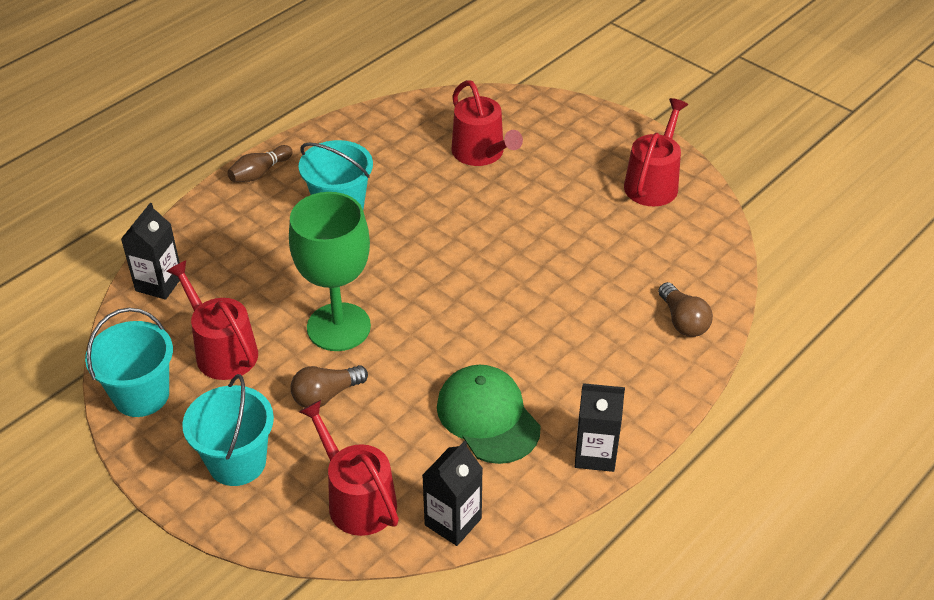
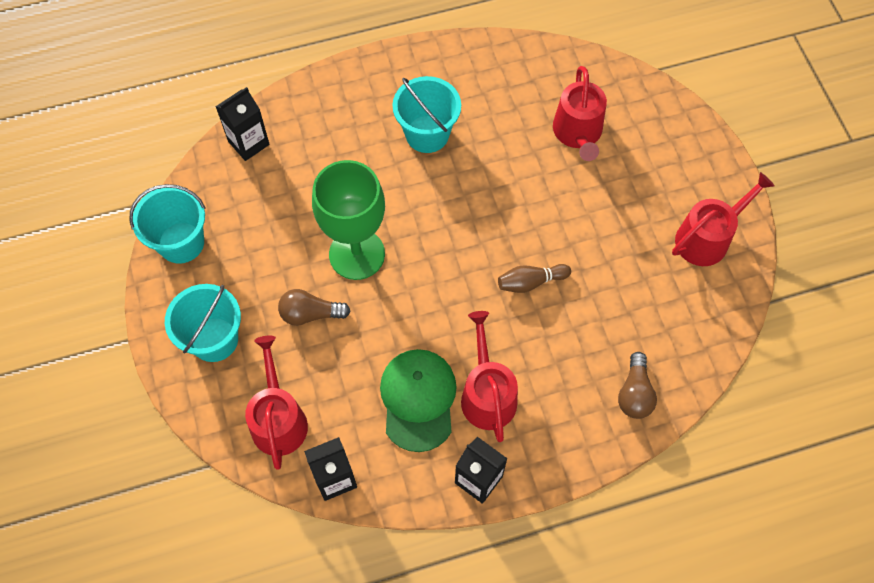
camera: 30 degrees right, 20 degrees up
red watering can [166,261,258,380] -> red watering can moved to [461,311,518,442]
brown bowling pin [227,145,293,182] -> brown bowling pin moved to [498,264,571,293]

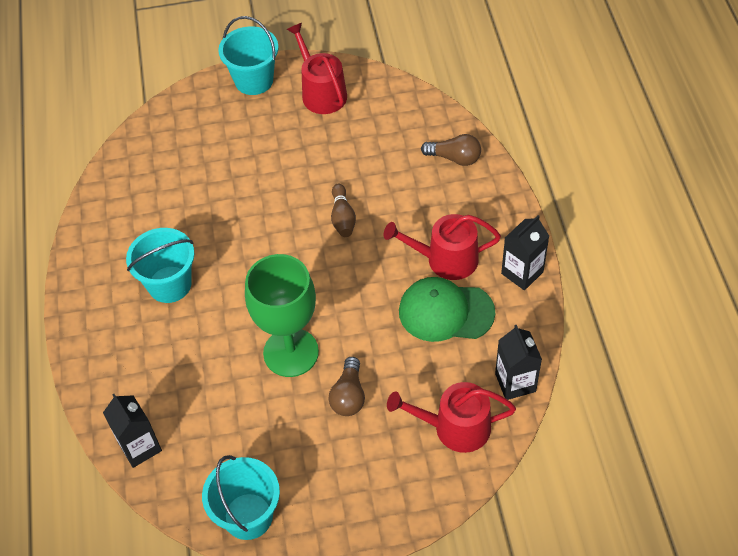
camera: 80 degrees left, 10 degrees down
turquoise bucket [165,284,241,362] -> turquoise bucket moved to [218,16,279,95]
red watering can [553,66,607,161] -> none

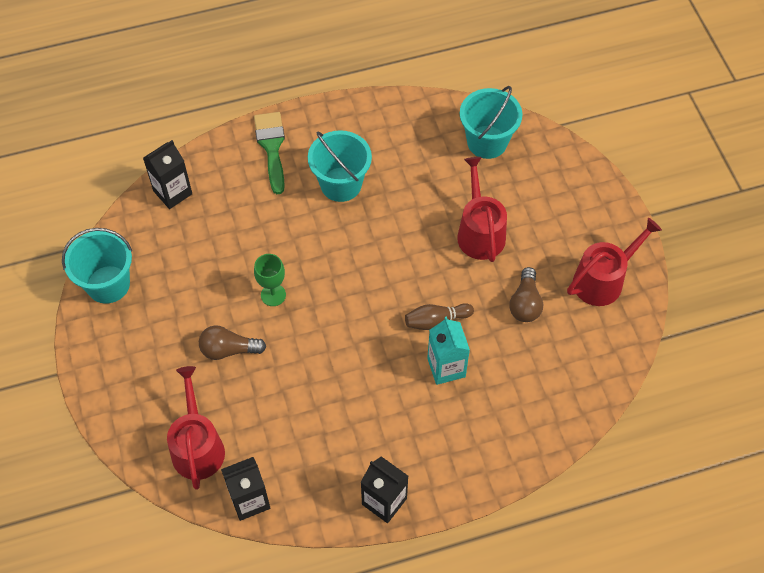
camera: 80 degrees right, 5 degrees up
turquoise bucket [218,16,279,95] -> turquoise bucket moved to [460,86,522,159]
green goblet [245,254,319,377] -> green goblet [254,254,286,306], size x0.48
red watering can [384,214,501,280] -> red watering can moved to [457,157,507,262]
green cap [399,277,495,342] -> none
brown light bulb [421,134,481,166] -> brown light bulb moved to [509,267,543,322]
none -> green brush [254,112,285,194]
none -> turquoise carton [427,317,470,385]

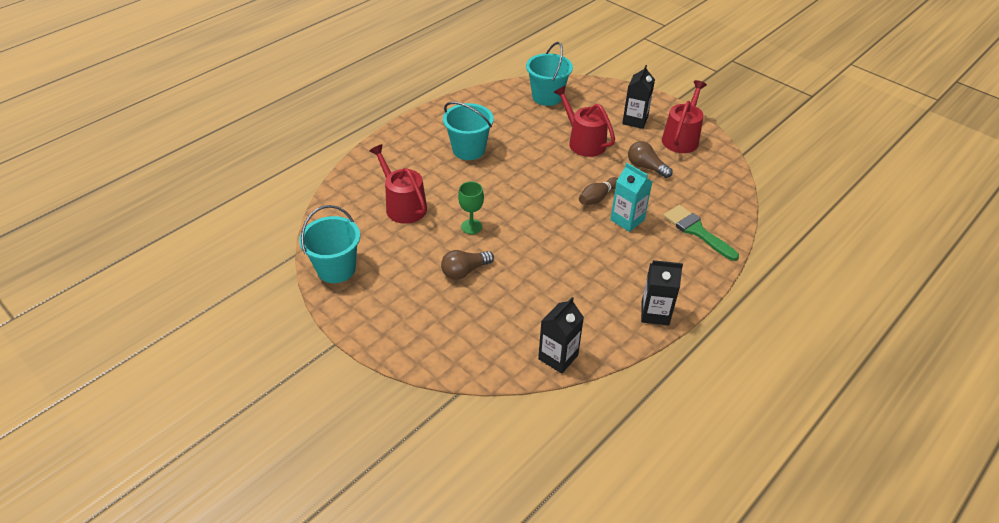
camera: 30 degrees left, 15 degrees down
black carton [143,140,192,209] -> black carton moved to [622,65,655,129]
red watering can [167,366,225,490] -> red watering can moved to [369,144,427,224]
green brush [254,112,285,194] -> green brush moved to [663,205,739,261]
brown light bulb [509,267,543,322] -> brown light bulb turned 150 degrees clockwise [628,141,673,178]

